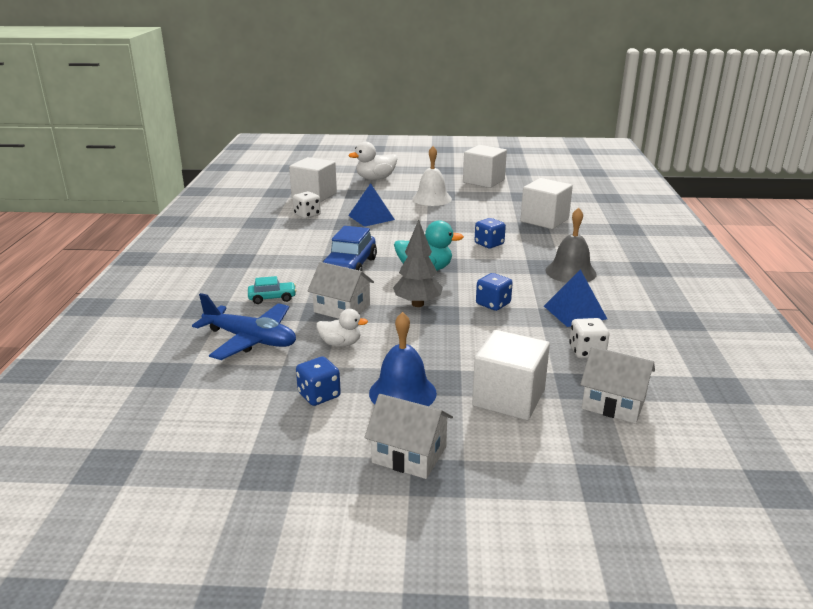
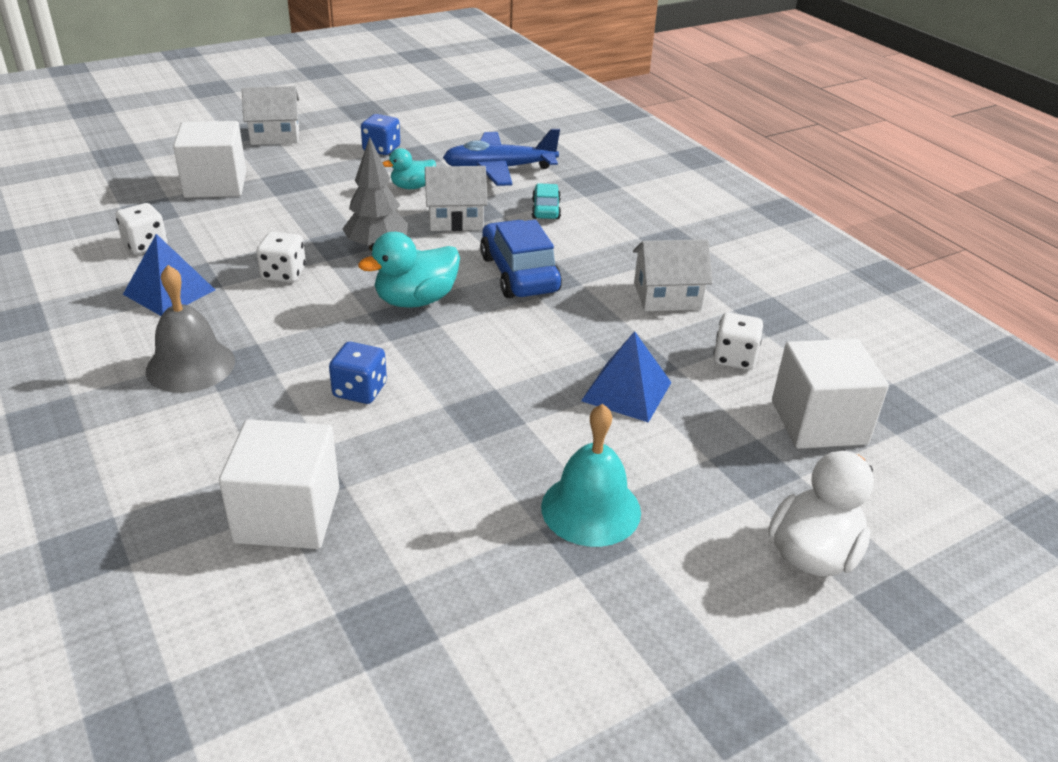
camera: 145 degrees right, 10 degrees up
turquoise car [248,276,296,304] -> turquoise car turned 135 degrees clockwise [532,183,561,220]
white duck [316,309,368,347] -> turquoise duck [383,148,436,189]
blue bell [369,312,437,406] -> none
white bell [412,146,452,206] -> turquoise bell [541,404,641,547]
white cube [463,145,507,188] -> none
blue dice [476,273,513,311] -> white dice [256,232,306,283]
white house [580,347,655,424] -> white house moved to [633,239,713,311]

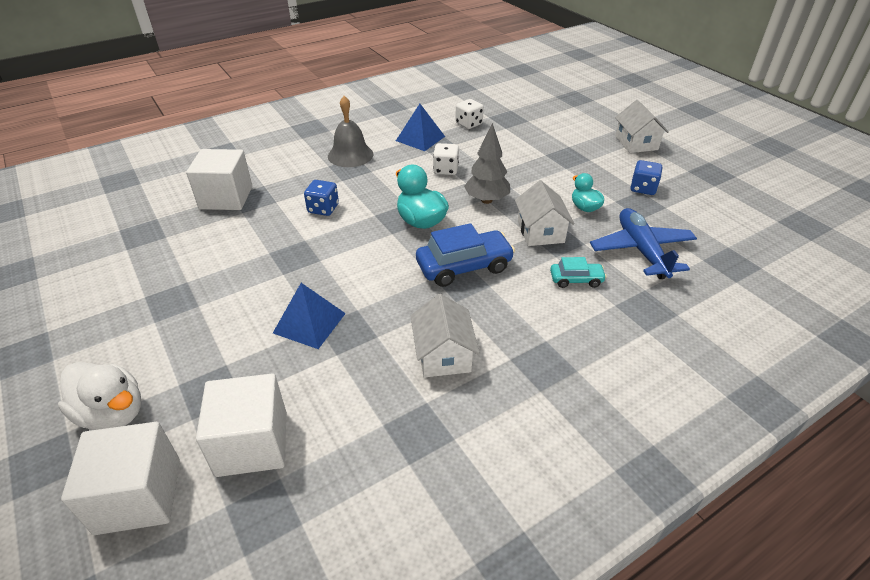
camera: 90 degrees right, 5 degrees up
white cube [173,121,246,198] -> white cube moved to [61,422,180,535]
turquoise bell [541,404,641,547] -> none
white dice [713,312,763,370] -> none

